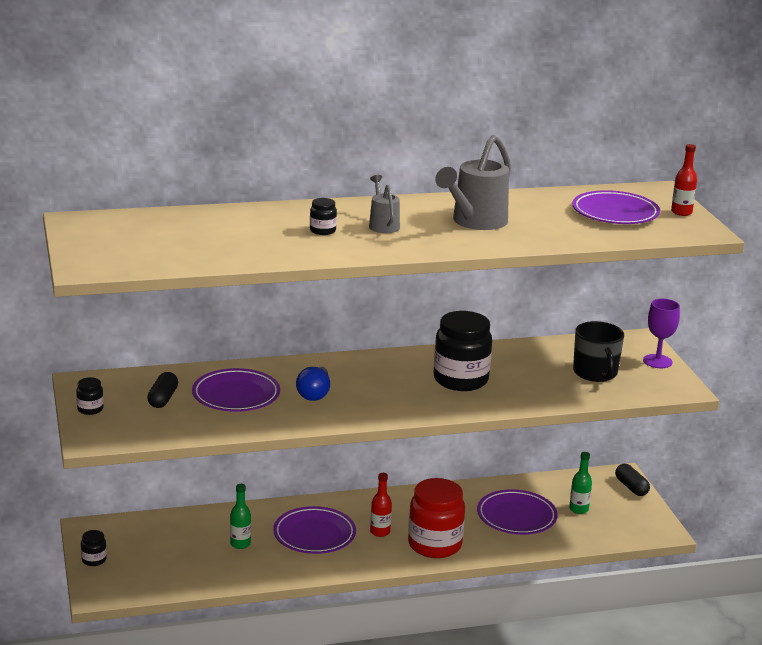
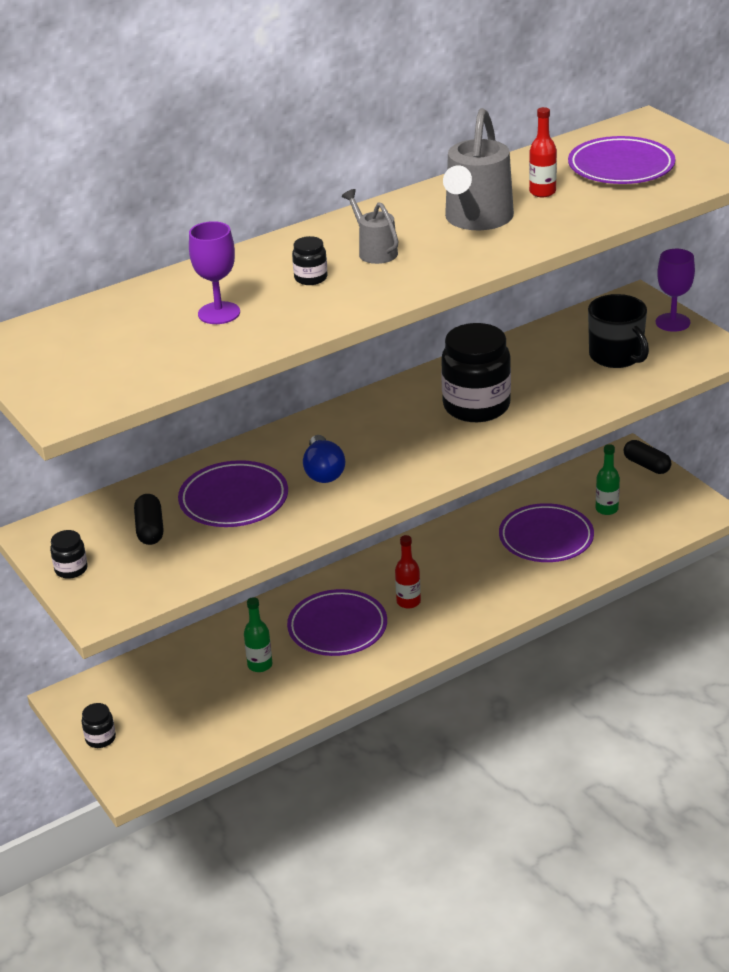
camera: 15 degrees left, 10 degrees up
red jar [408,478,465,558] -> none
red bottle [671,144,697,216] -> red bottle moved to [529,107,557,197]
none -> purple goblet [189,221,240,324]

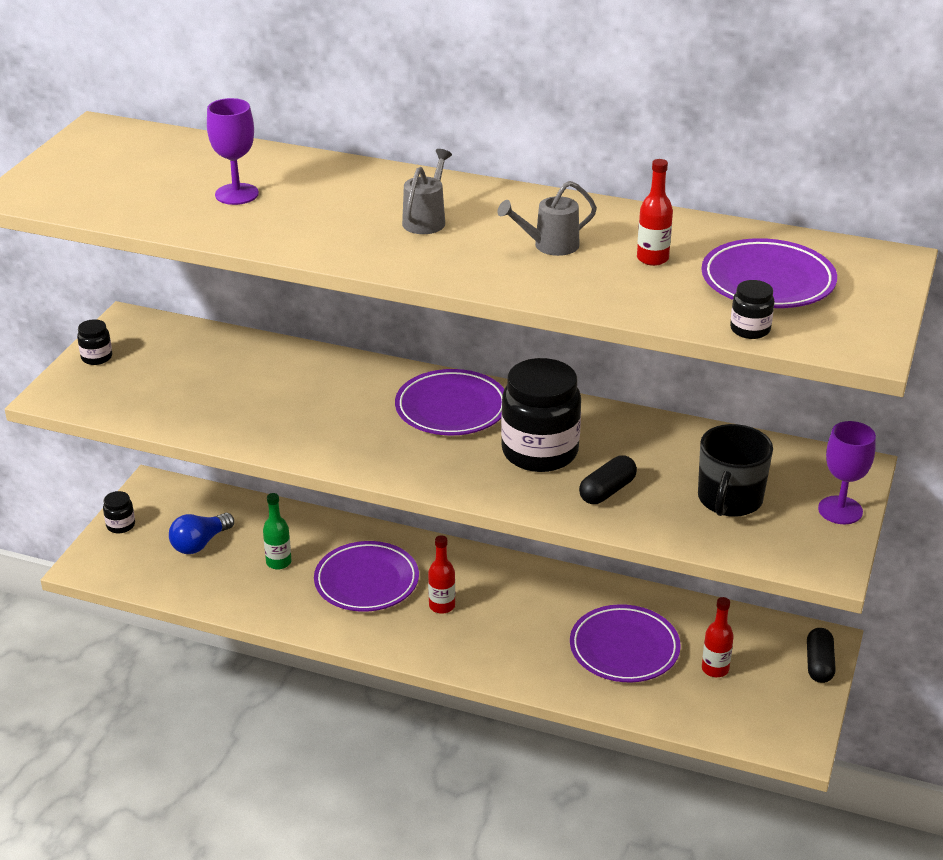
camera: 50 degrees right, 0 degrees up
black capsule [134,494,163,545] -> black capsule moved to [579,456,637,504]
purple plate [178,460,288,527] -> purple plate moved to [395,369,504,435]
black jar [292,236,328,285] -> black jar moved to [730,280,774,339]
blue light bulb [303,435,345,483] -> blue light bulb moved to [169,513,234,554]
grey watering can [443,108,514,230] -> grey watering can [497,181,597,256], size x0.55
green bottle [596,444,620,515] -> red bottle [702,597,734,677]

